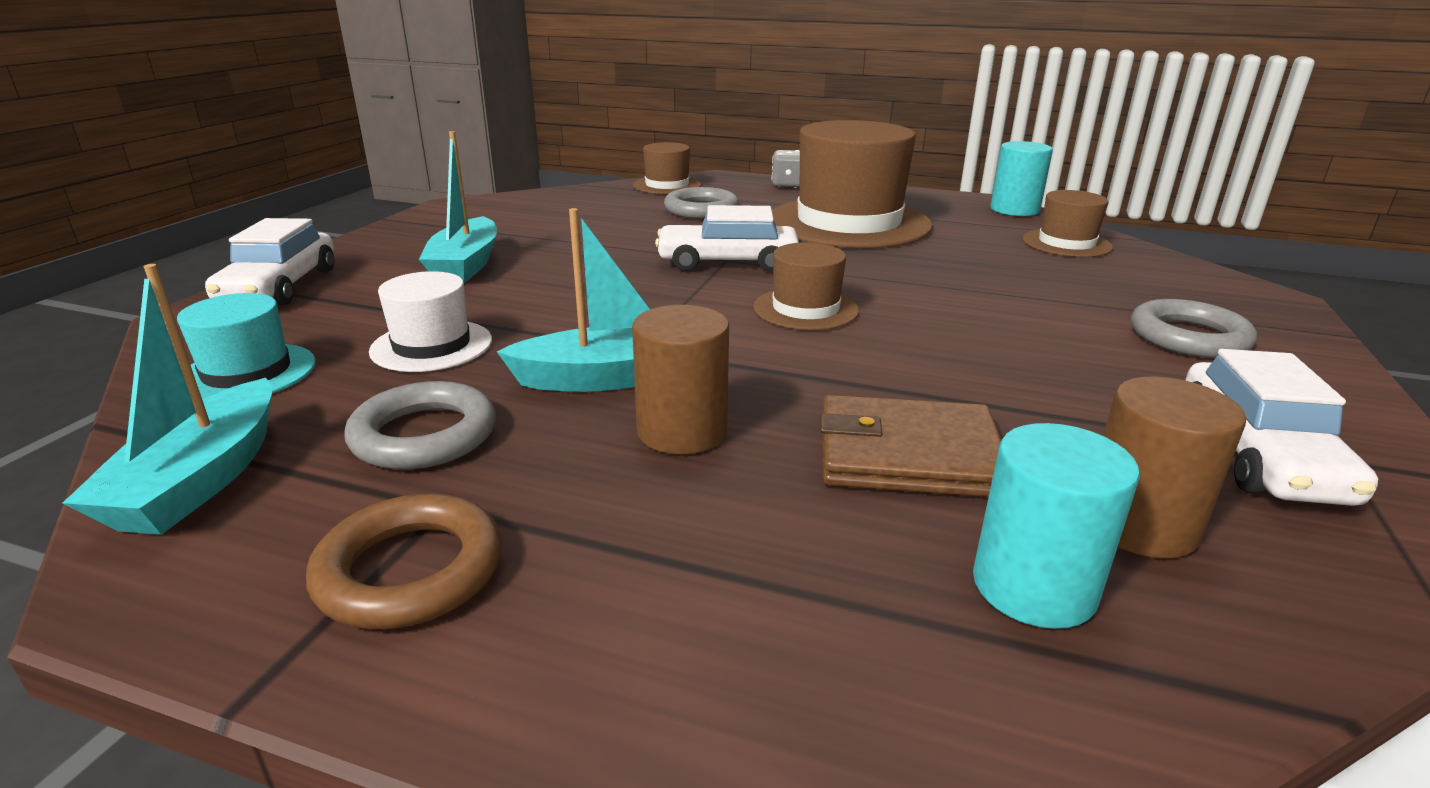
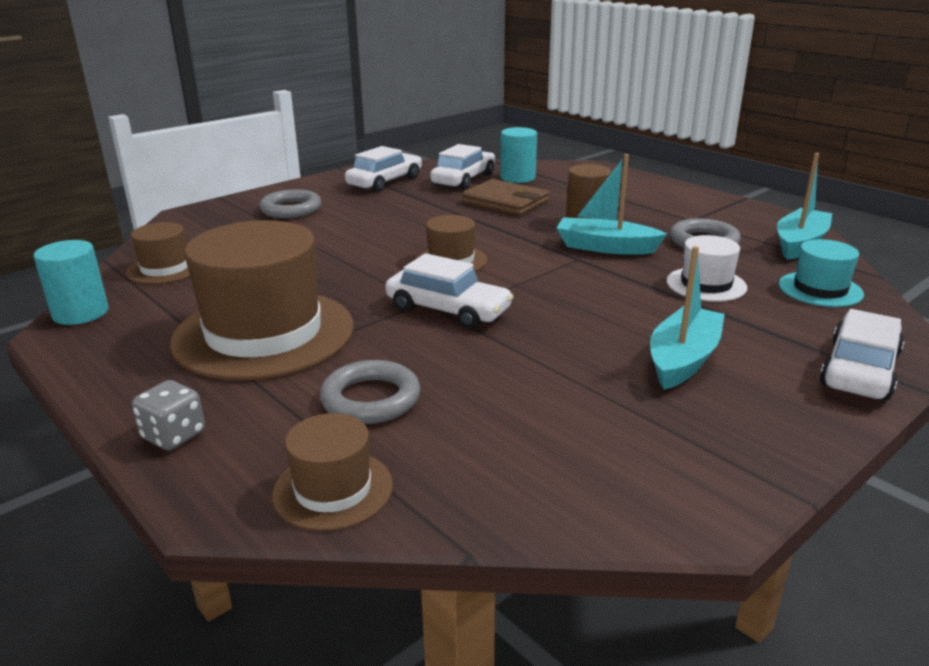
camera: 150 degrees left, 0 degrees up
brown ring [306,493,502,629] -> none
brown cylinder [1103,376,1246,559] -> white car [430,144,495,189]

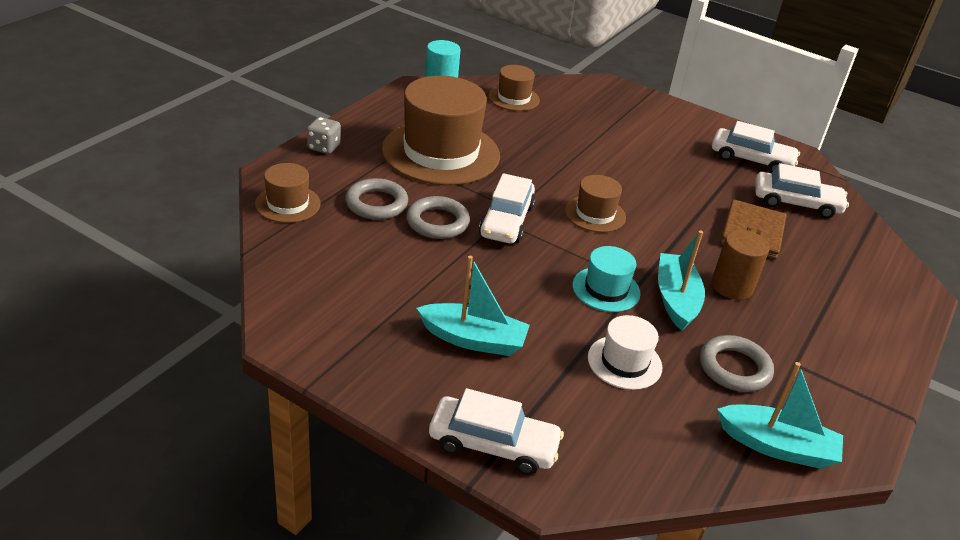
camera: 70 degrees right, 10 degrees up
grey ring [259,189,322,218] -> grey ring moved to [406,196,470,239]
turquoise cylinder [500,127,537,183] -> none
turquoise hat [779,239,864,307] -> turquoise hat moved to [572,246,641,312]

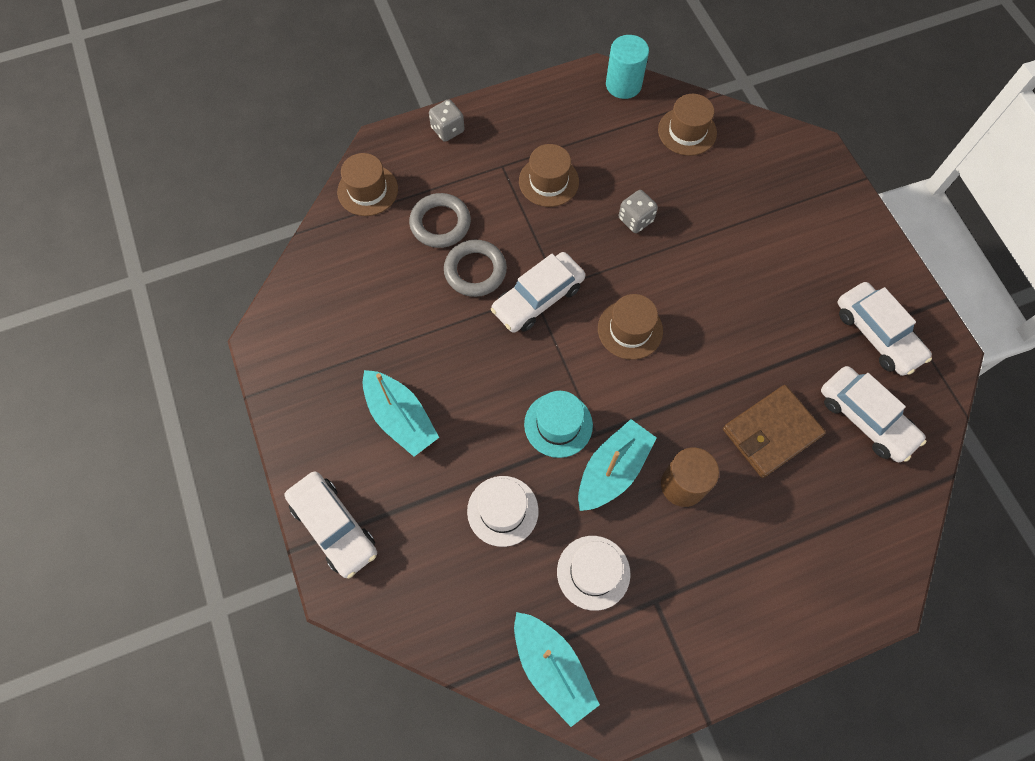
camera: 40 degrees right, 30 degrees up
brown hat [382,76,500,185] -> brown hat [519,144,579,207], size x0.49
grey ring [700,335,774,392] -> white hat [557,536,631,611]
none -> grey dice [619,190,658,233]

